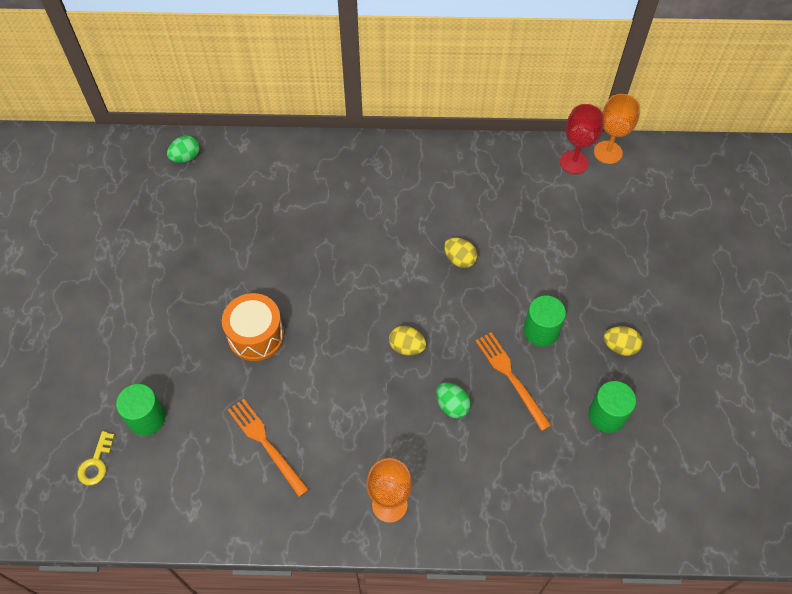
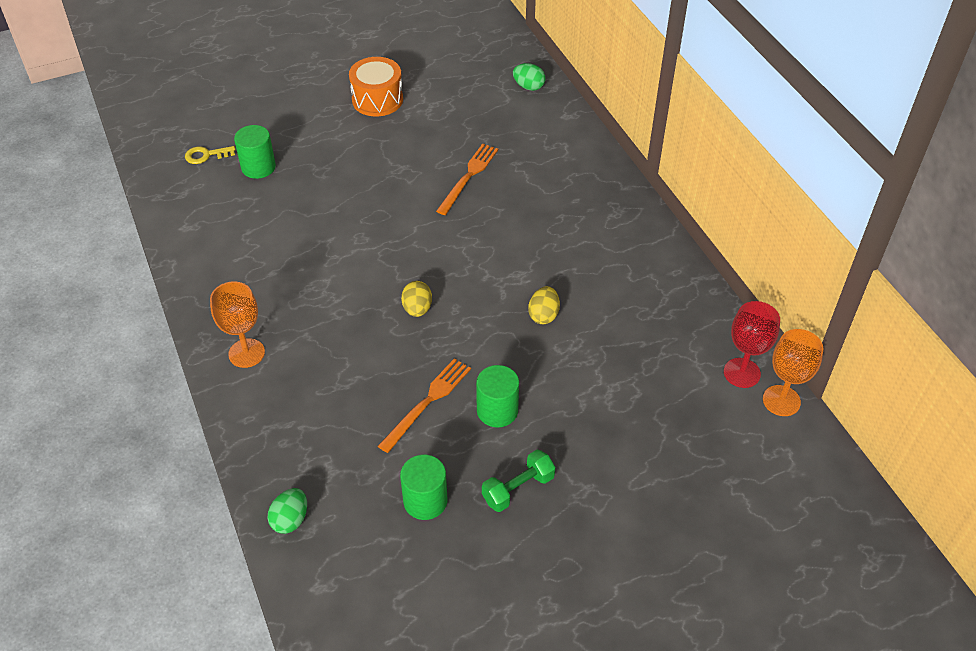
camera: 65 degrees right, 10 degrees down
orange drum [222,293,284,361] -> orange drum moved to [349,57,403,117]
orange fork [228,399,309,497] -> orange fork moved to [436,144,498,215]
green egg [436,382,471,418] -> green egg moved to [268,488,307,534]
yellow egg [603,326,643,356] -> green dumbbell [482,450,555,512]

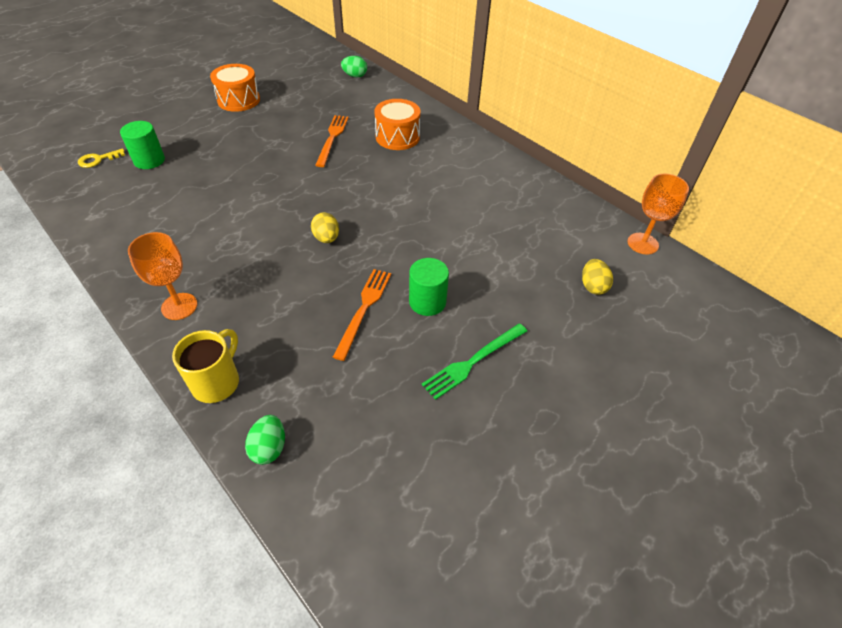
camera: 20 degrees left, 0 degrees up
green cylinder [400,455,447,520] -> none
green dumbbell [482,450,555,512] -> green fork [422,323,527,400]
yellow egg [528,286,560,324] -> yellow egg moved to [582,259,613,295]
red goblet [724,301,780,388] -> none
none -> yellow mug [172,329,239,403]
none -> orange drum [374,99,421,150]

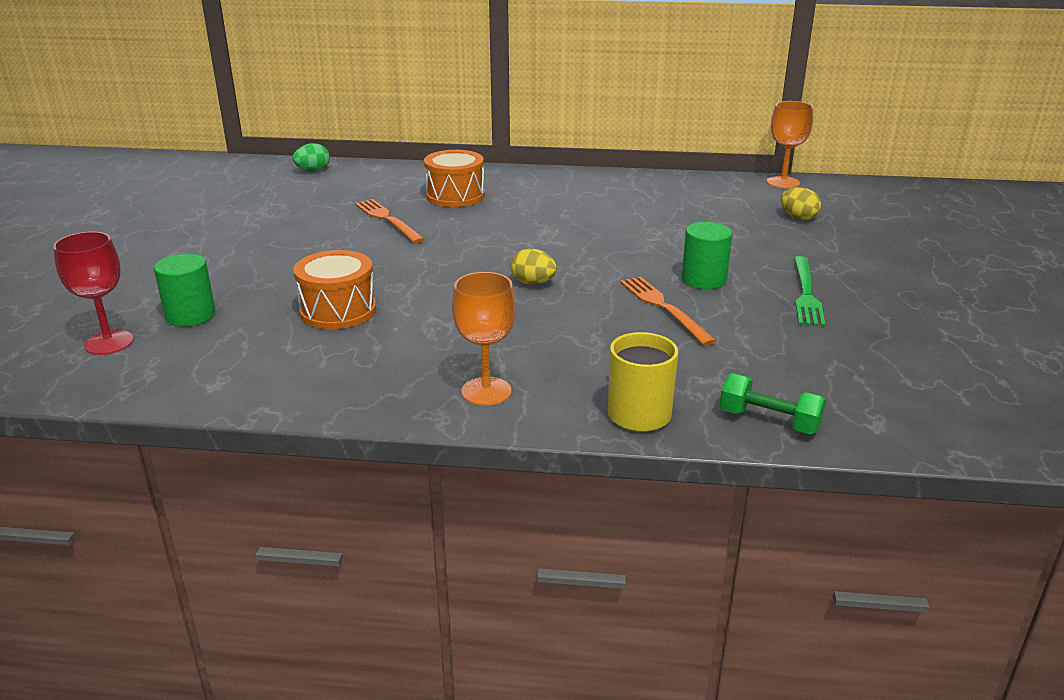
camera: 40 degrees left, 20 degrees down
yellow key [78,148,125,168] -> red goblet [53,232,134,355]
orange drum [210,64,260,112] -> orange drum moved to [293,250,376,329]
green egg [245,415,285,465] -> green dumbbell [720,373,826,434]

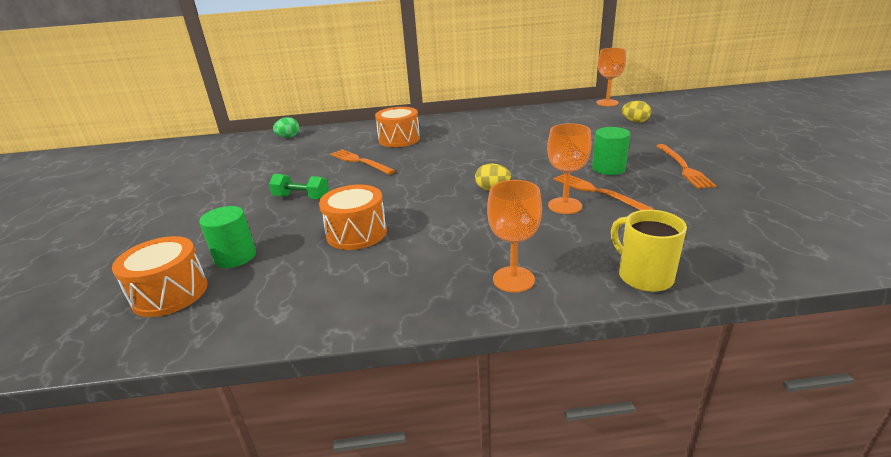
camera: 10 degrees left, 0 degrees up
red goblet [53,232,134,355] -> orange drum [112,236,208,317]
green dumbbell [720,373,826,434] -> green dumbbell moved to [269,174,329,199]
green fork [794,256,826,326] -> orange fork [656,144,716,189]
none -> orange goblet [547,123,592,214]

